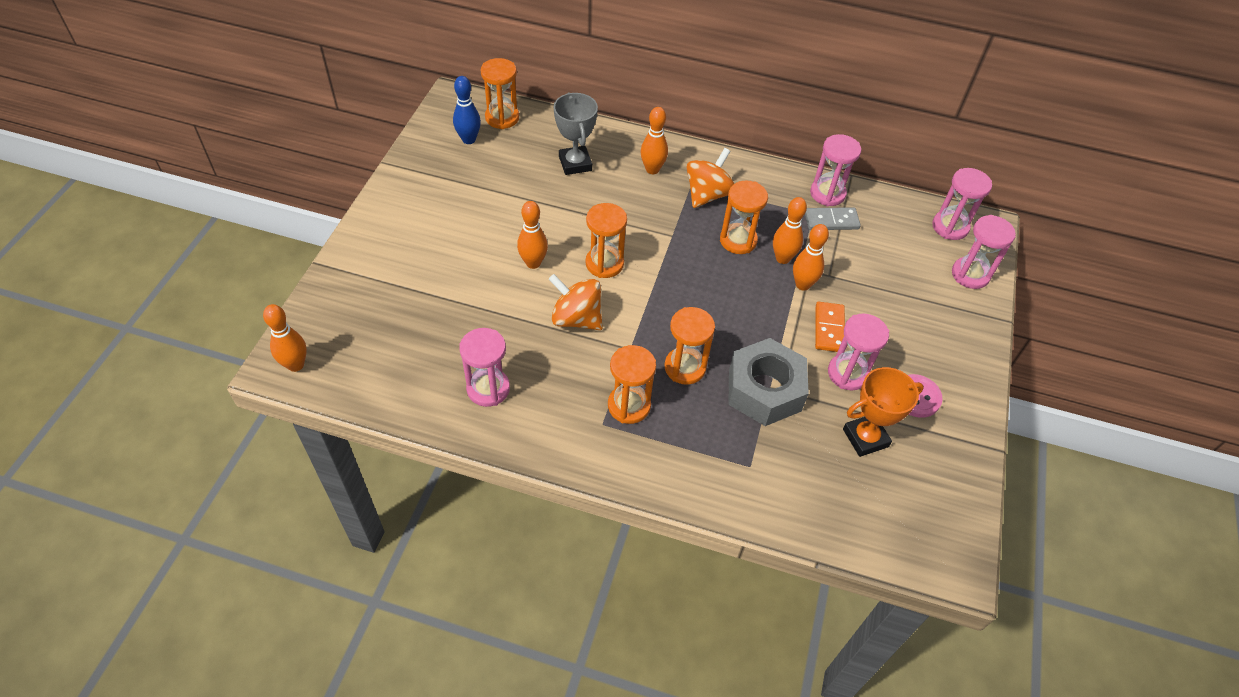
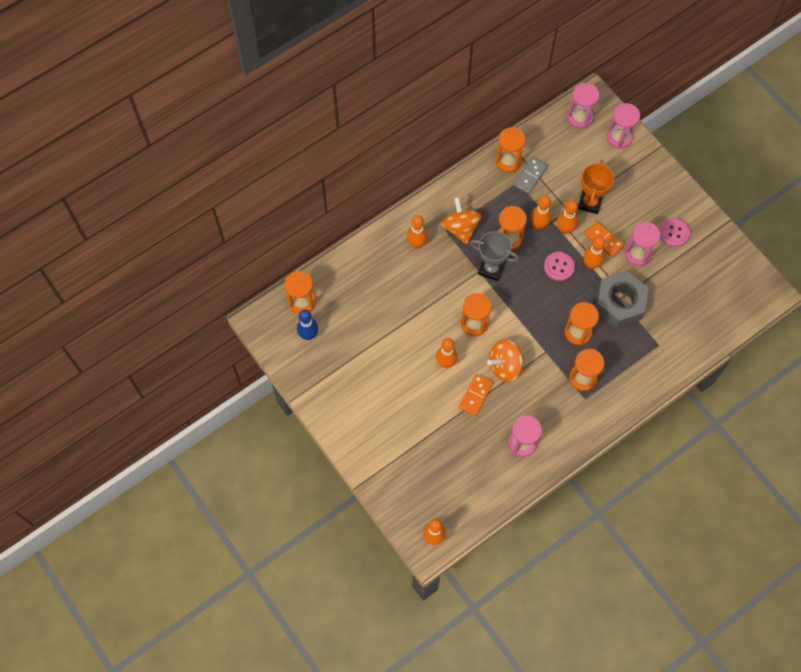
camera: 50 degrees left, 15 degrees up
grey trophy [554,92,598,175] -> grey trophy moved to [470,231,519,281]
pink hourglass [810,134,861,206] -> orange hourglass [495,127,526,173]
orange trophy [843,367,924,457] -> orange trophy moved to [578,160,614,214]
none -> orange domino [459,374,493,416]
none -> pink button [544,252,575,281]
none -> orange bowling pin [583,236,605,269]

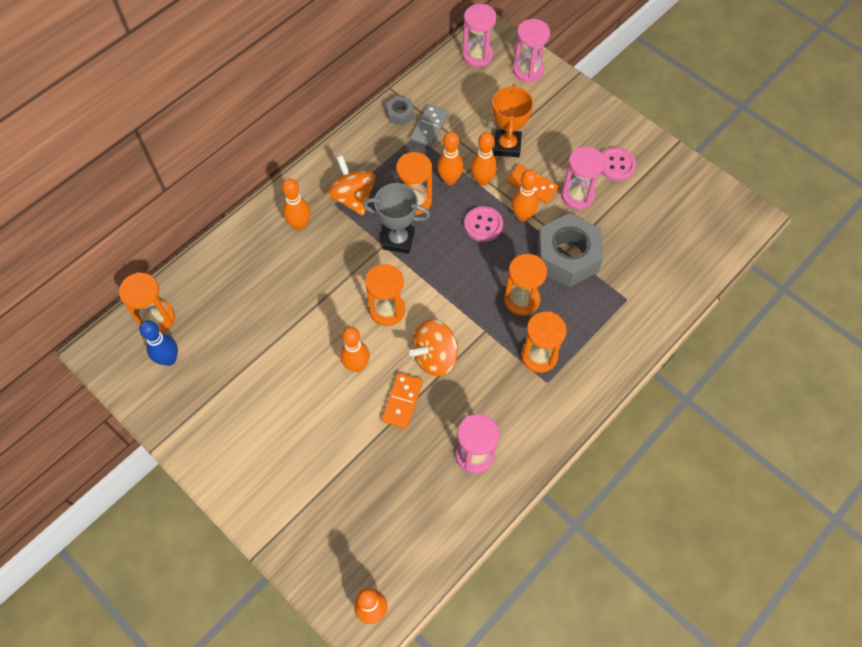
camera: 10 degrees left, 5 degrees down
orange hourglass [495,127,526,173] -> grey nut [386,96,414,126]

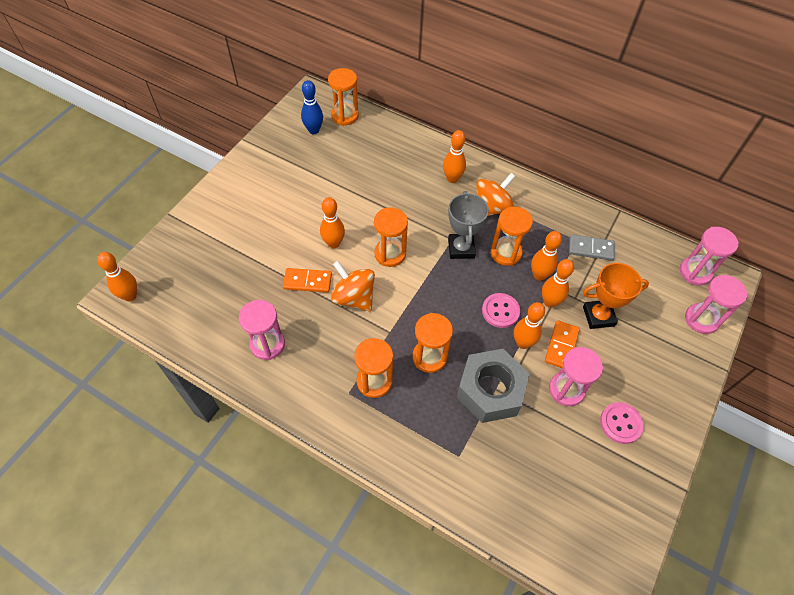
camera: 75 degrees right, 5 degrees down
grey nut [386,96,414,126] -> none

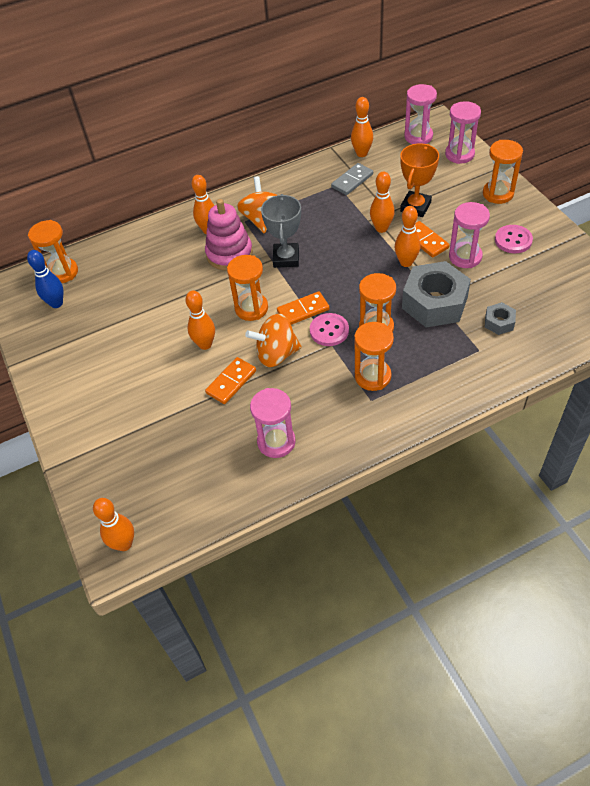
camera: 50 degrees left, 5 degrees down
grey trophy [448,191,489,259] -> grey trophy turned 60 degrees clockwise [261,194,301,268]
pink button [482,293,520,328] -> pink button moved to [310,313,349,346]
orange hourglass [491,207,533,266] -> orange hourglass moved to [483,140,523,204]
orange bowling pin [531,231,562,281] -> orange bowling pin moved to [351,97,373,157]
none -> pink stacking toy [205,199,253,270]
none -> orange domino [277,291,330,325]
none -> grey nut [485,302,516,335]

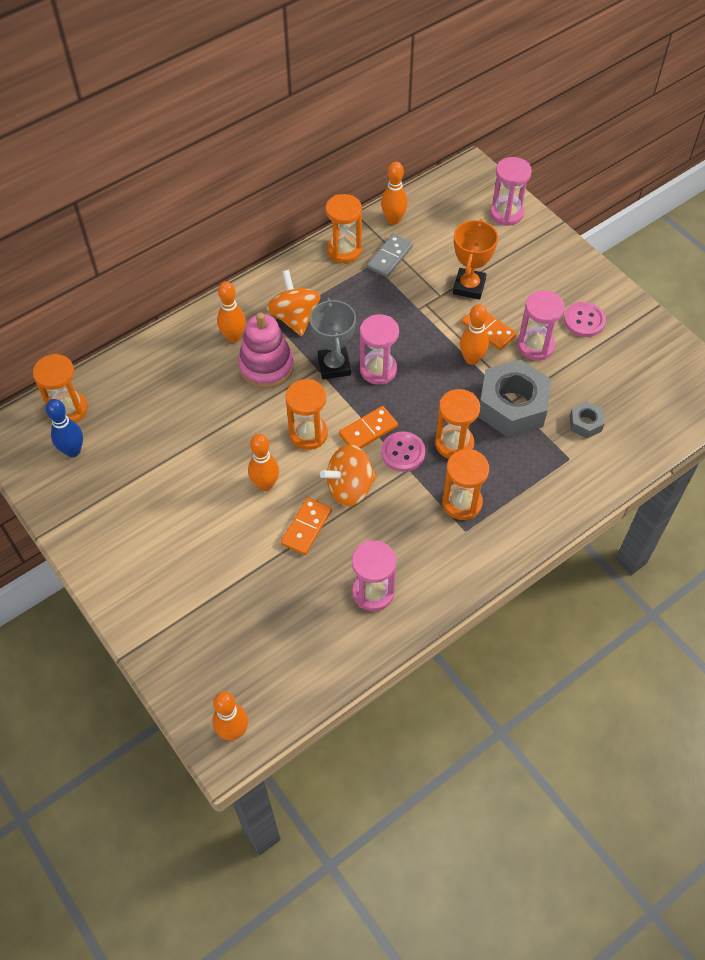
camera: 15 degrees left, 5 degrees up
orange bowling pin [370,171,395,233] -> none
pink hourglass [404,84,437,144] -> pink hourglass moved to [360,314,399,385]
orange hourglass [483,140,523,204] -> orange hourglass moved to [326,194,362,263]

